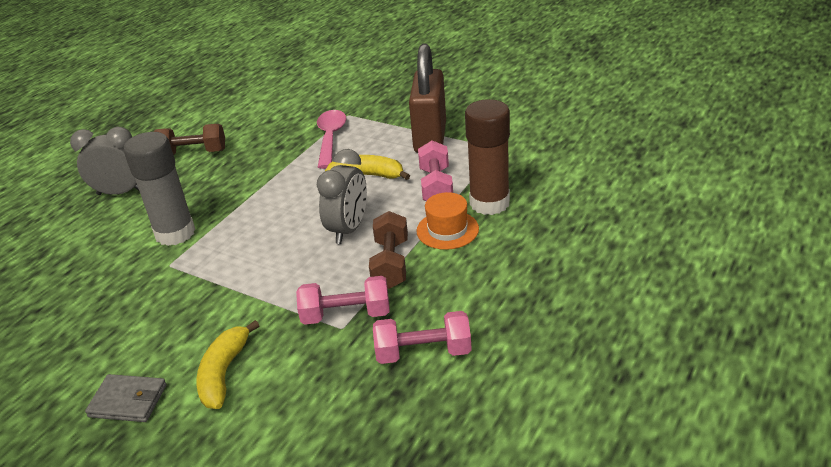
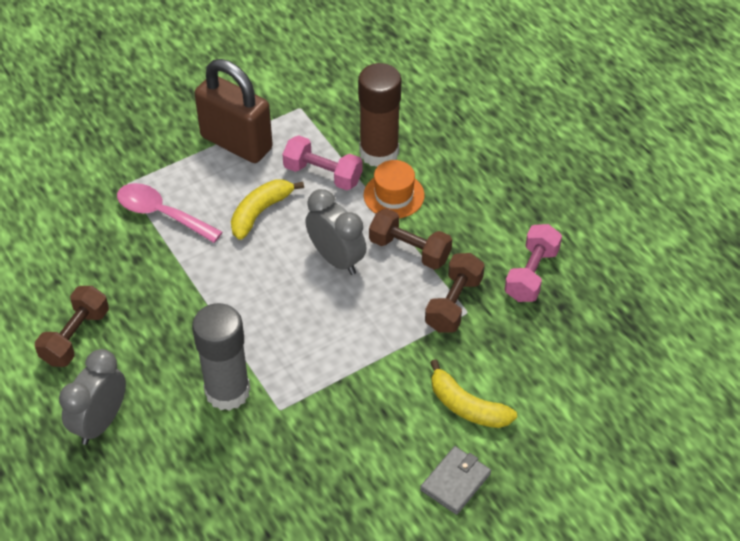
camera: 65 degrees left, 15 degrees up
pink dumbbell [296,276,390,325] -> brown dumbbell [425,253,485,333]

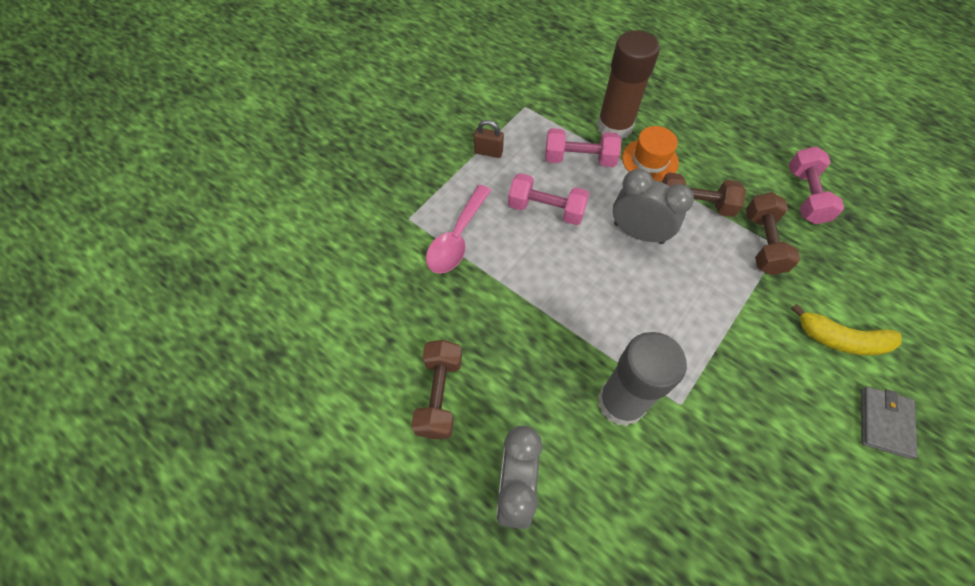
camera: 20 degrees left, 10 degrees up
pink spoon [117,183,222,243] -> pink spoon turned 75 degrees counterclockwise [426,185,491,274]
brown padlock [195,59,273,163] -> brown padlock [474,120,504,158], size x0.41
yellow banana [231,180,304,240] -> pink dumbbell [508,173,589,225]

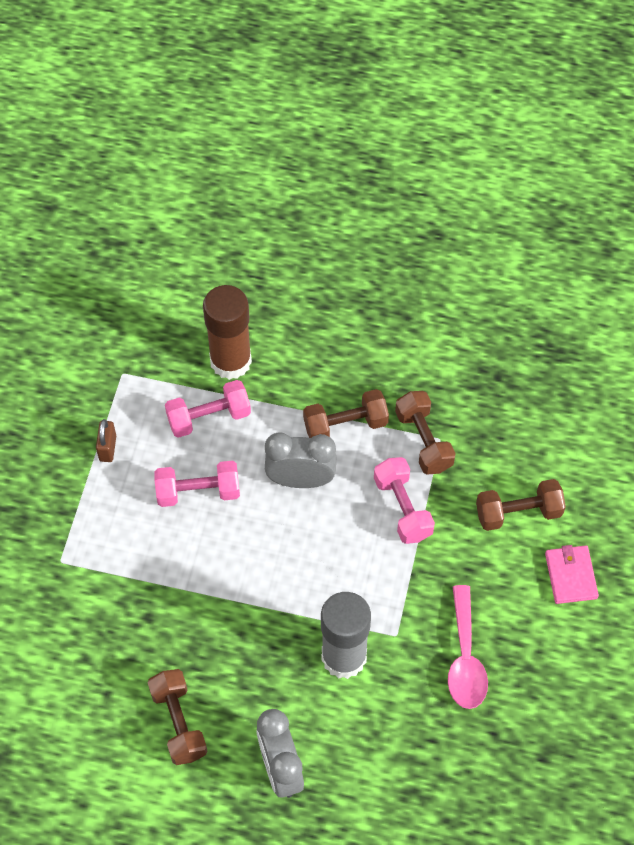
camera: 25 degrees left, 0 degrees up
pink spoon [426,185,491,274] -> pink spoon moved to [448,585,488,709]
brown padlock [474,120,504,158] -> brown padlock turned 75 degrees counterclockwise [96,419,116,462]
orange hat [622,126,679,182] -> none
pink dumbbell [789,146,844,224] -> pink dumbbell moved to [374,457,435,544]
yellow banana [791,304,901,356] -> brown dumbbell [476,479,566,531]
grey wallet [861,386,918,459] -> pink wallet [545,545,599,604]

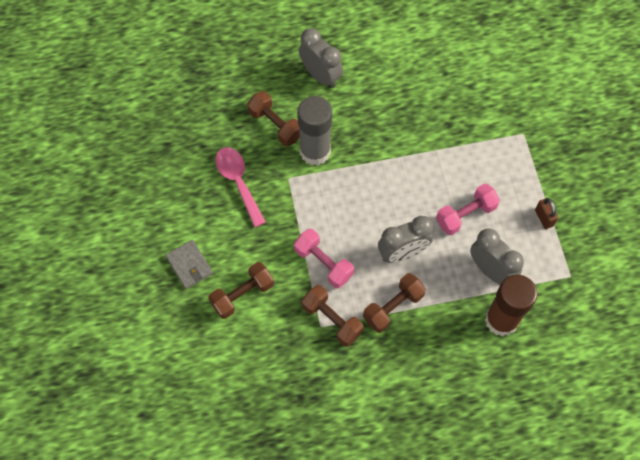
camera: 155 degrees right, 5 degrees up
brown dumbbell [148,669,207,765] -> brown dumbbell moved to [247,91,300,146]
pink dumbbell [165,380,251,438] -> grey clock [470,229,524,285]
pink wallet [545,545,599,604] -> grey wallet [165,240,213,289]

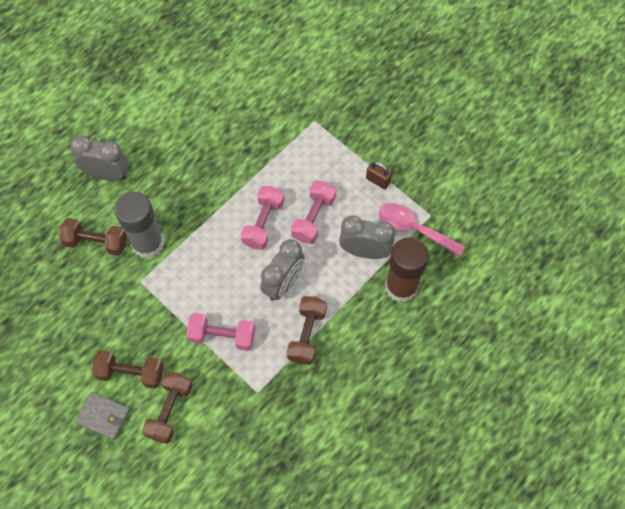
camera: 35 degrees left, 0 degrees up
pink spoon [215,147,266,227] -> pink spoon moved to [379,203,465,257]
brown dumbbell [302,285,364,347] -> brown dumbbell moved to [92,350,163,389]
none -> pink dumbbell [241,186,284,250]

